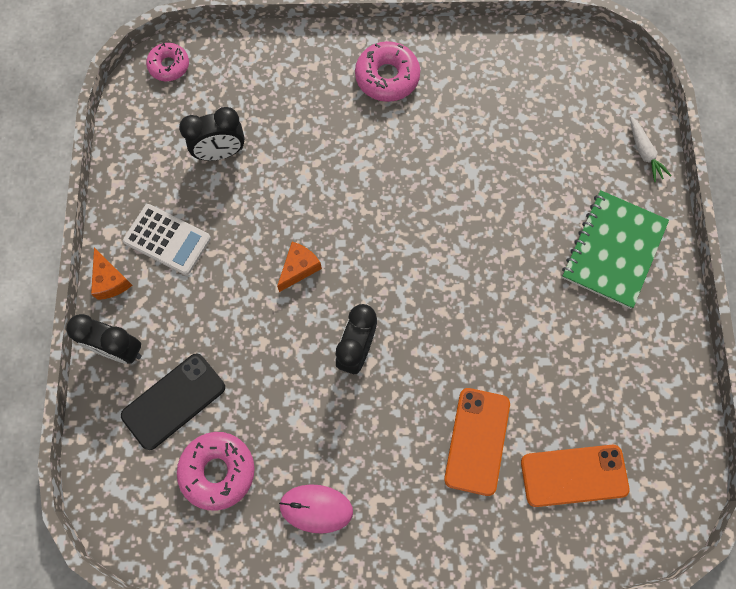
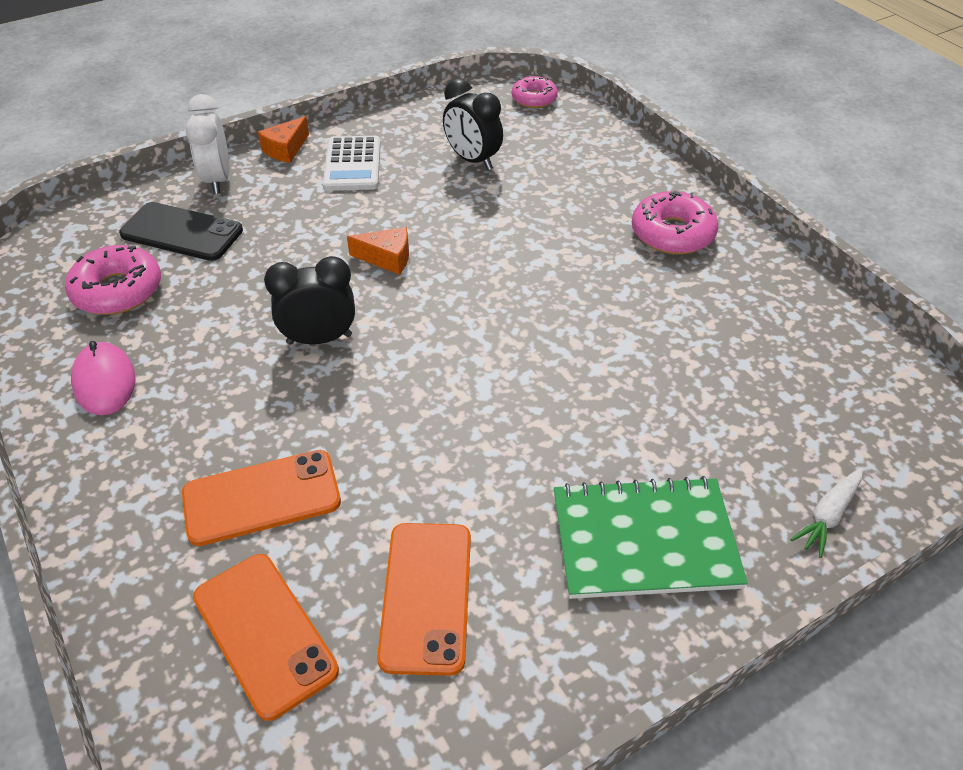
camera: 60 degrees right, 25 degrees down
black clock [66,314,142,364] -> white clock [186,94,229,194]
none -> orange phone [377,523,471,676]

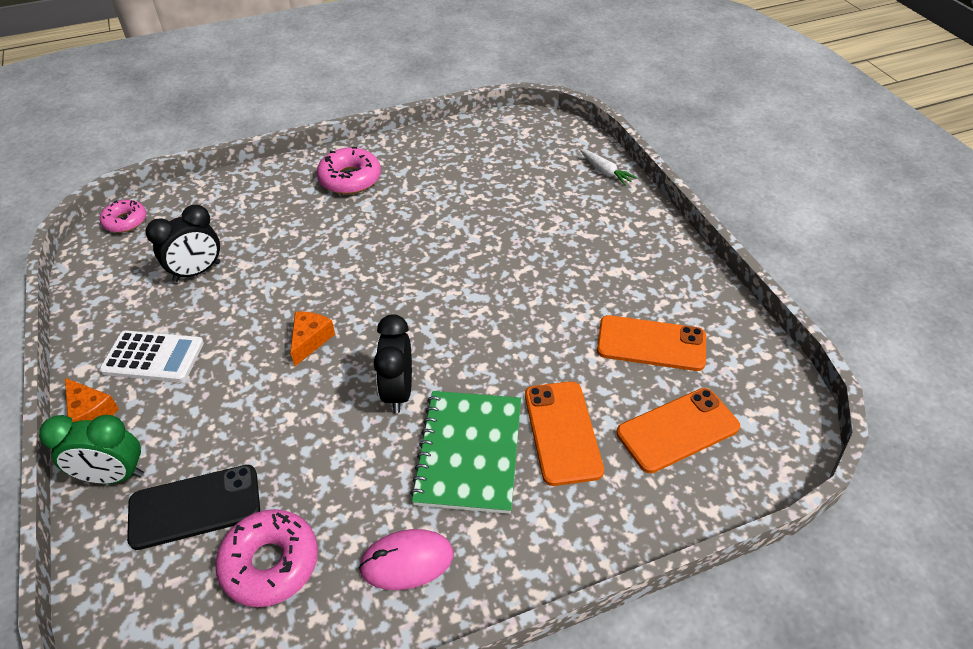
camera: 80 degrees left, 0 degrees up
black phone [119,202,243,261] -> black phone turned 45 degrees clockwise [127,465,260,550]
white clock [186,94,229,194] -> green clock [39,415,144,484]
green notebook [554,476,748,599] -> green notebook moved to [410,391,521,514]

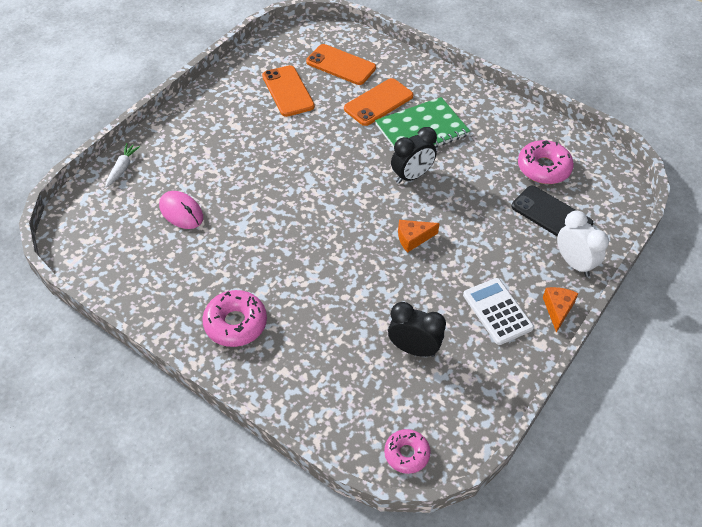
camera: 125 degrees left, 5 degrees up
green clock [39,415,144,484] -> white clock [557,211,609,277]
pink mouse [359,529,453,590] -> pink mouse moved to [159,191,203,229]

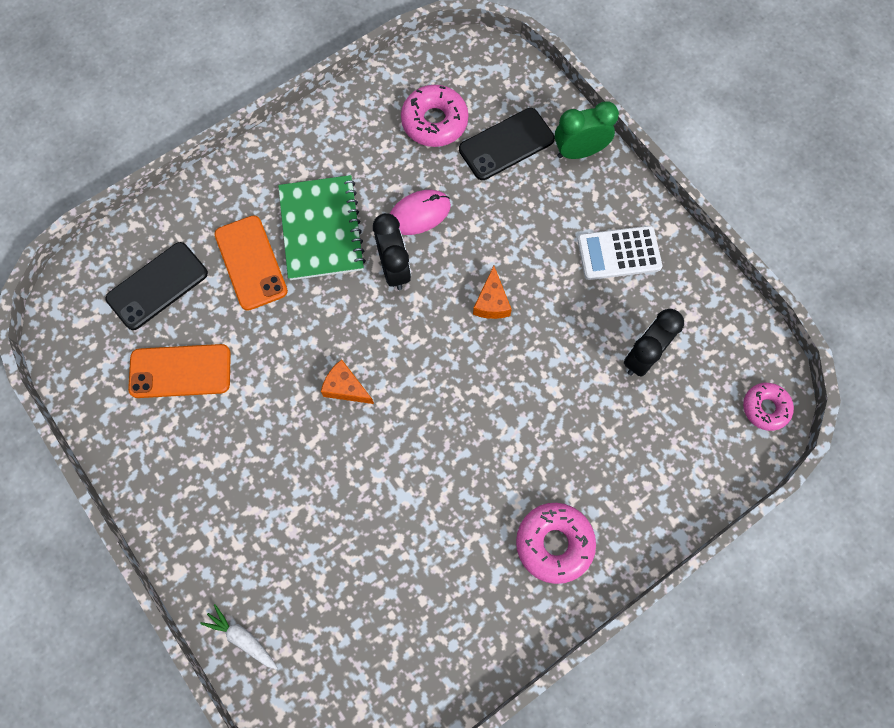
camera: 70 degrees left, 20 degrees up
pink mouse [159,191,203,229] -> pink mouse moved to [390,190,451,235]
orange phone [306,44,376,85] -> black phone [106,242,208,330]
orange cheese [543,287,579,333] -> orange cheese moved to [321,360,374,404]
white clock [557,211,609,277] -> green clock [555,101,619,159]

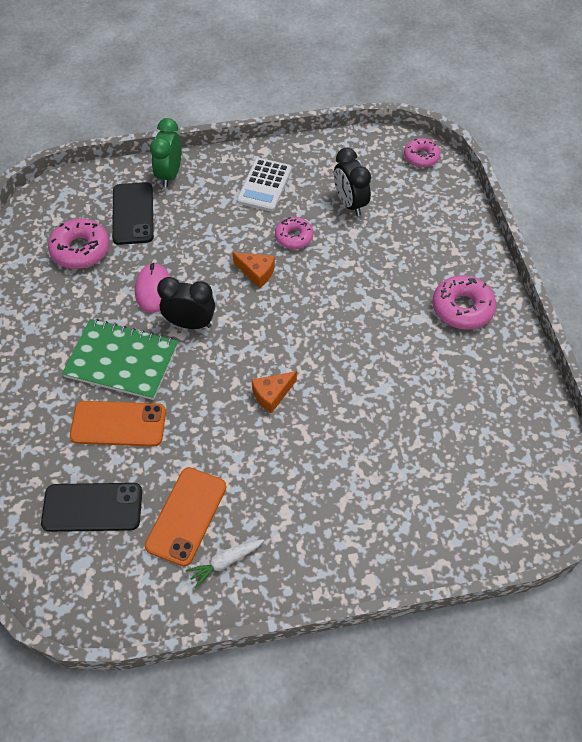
camera: 65 degrees left, 15 degrees down
black phone [106,242,208,330] -> black phone turned 75 degrees counterclockwise [41,483,142,532]
white carrot [200,604,278,670] -> white carrot moved to [186,539,264,588]
none -> pink donut [275,217,314,249]

